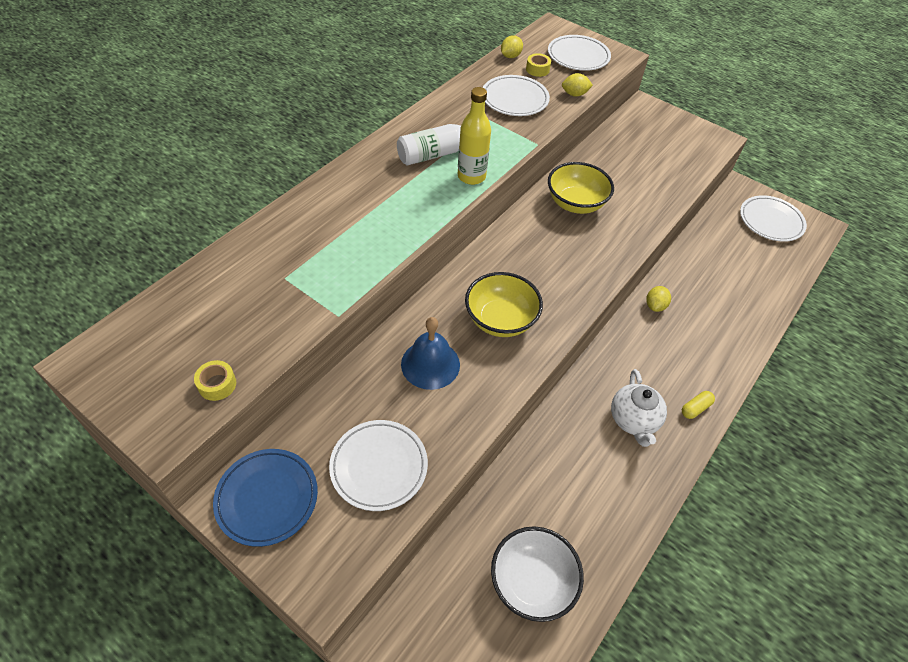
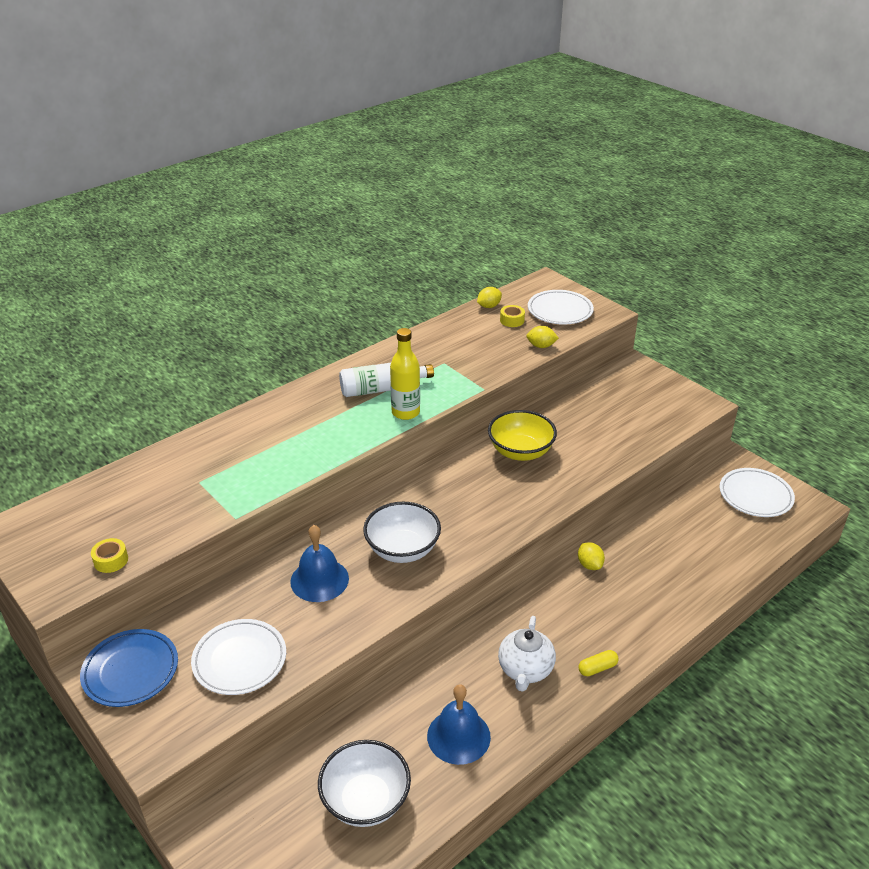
camera: 15 degrees right, 15 degrees down
yellow bowl [465,272,543,337] -> white bowl [363,502,441,563]
white plate [483,75,550,116] -> none
yellow lemon [646,286,671,312] -> yellow lemon turned 60 degrees counterclockwise [578,542,605,570]
none -> blue bell [427,684,491,765]

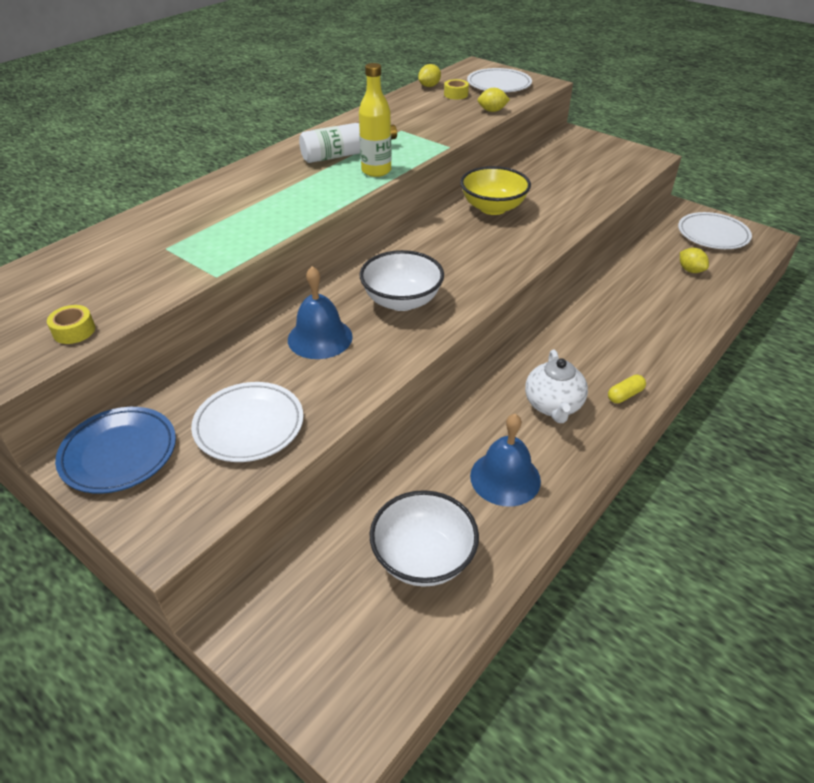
camera: 10 degrees left, 5 degrees up
yellow lemon [578,542,605,570] -> yellow lemon moved to [680,248,709,273]

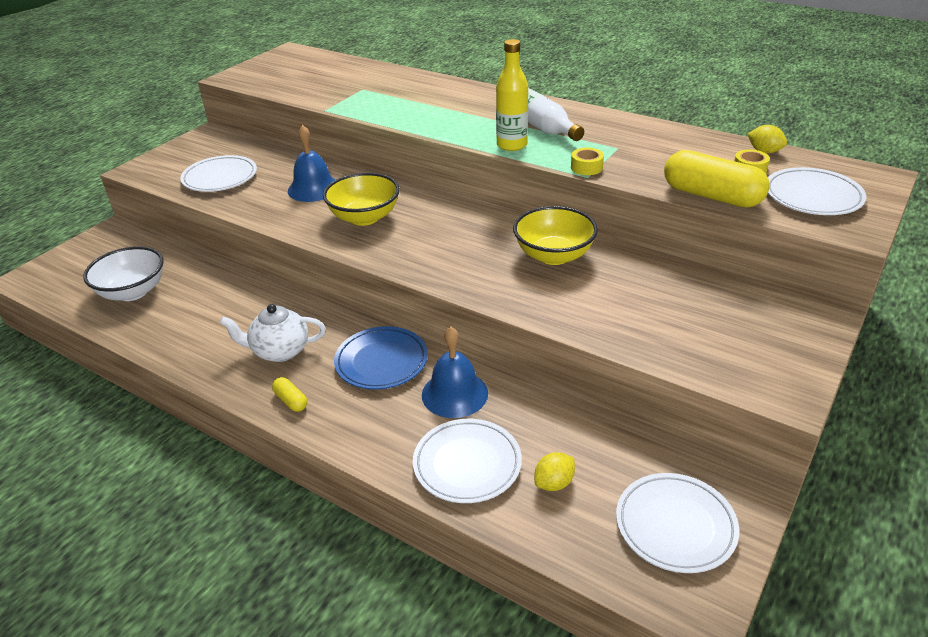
camera: 85 degrees right, 5 degrees down
yellow tape [47,305,95,344] -> yellow tape moved to [571,148,604,175]
blue plate [55,407,176,494] -> blue plate moved to [334,326,428,389]
white bowl [359,250,444,311] -> yellow bowl [323,173,400,226]
blue bell [470,414,541,506] -> blue bell moved to [422,327,488,418]
yellow lemon [478,88,510,112] -> yellow capsule [664,150,770,208]
none -> white plate [413,419,522,503]

